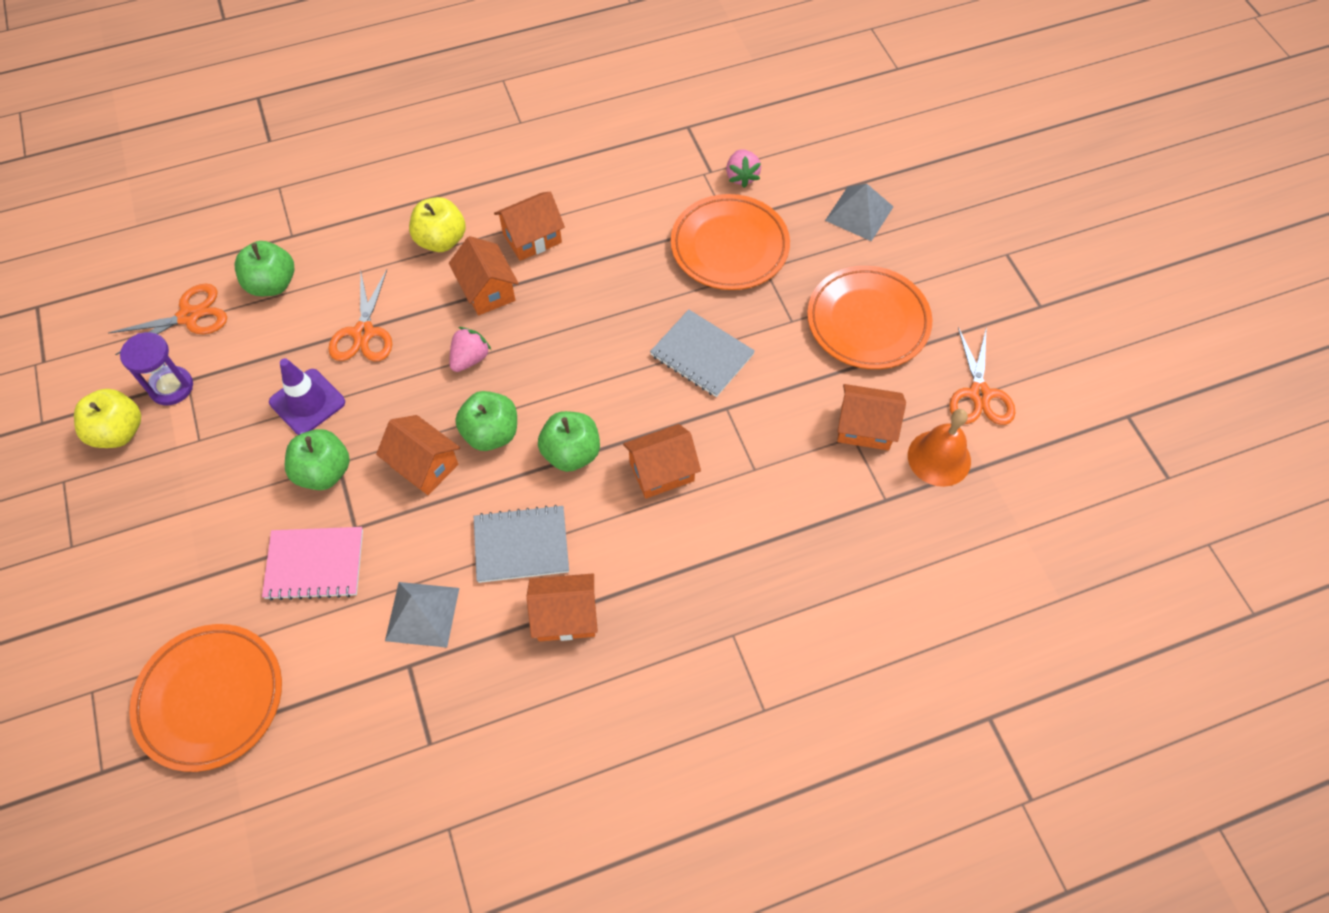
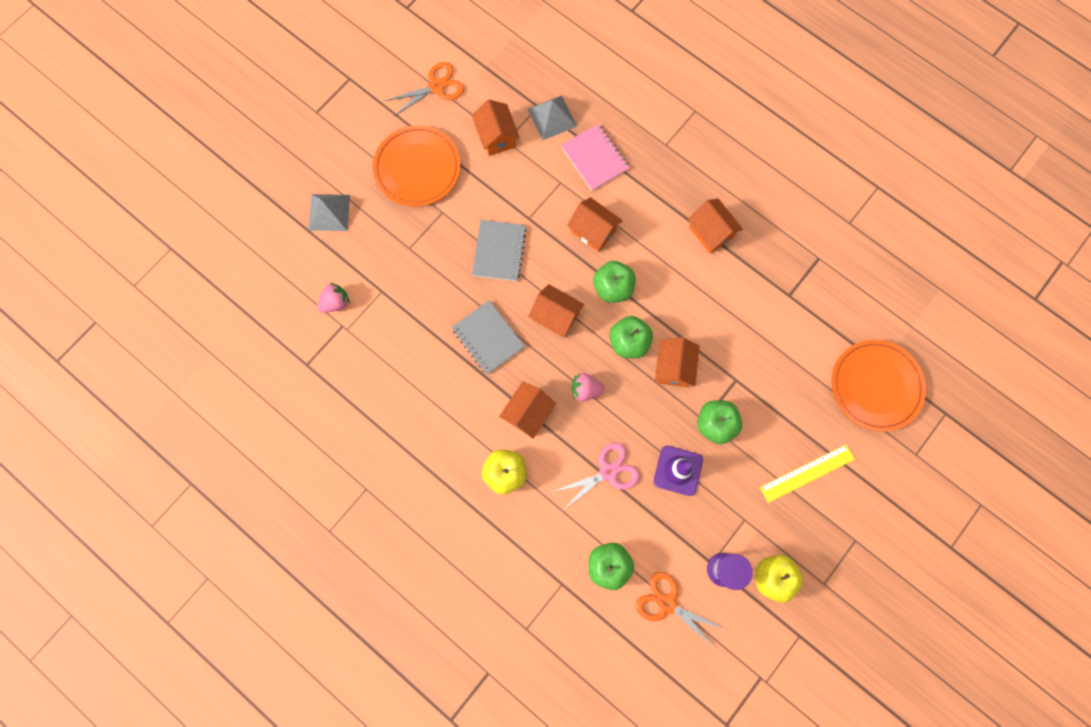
camera: 120 degrees left, 15 degrees up
pink notebook [262,527,363,601] -> pink notebook moved to [561,124,629,191]
orange scissors [328,270,392,361] -> pink scissors [553,443,640,508]
grey pyramid [385,582,459,648] -> grey pyramid moved to [527,95,577,140]
grey notebook [474,505,569,583] -> grey notebook moved to [451,300,525,374]
orange house [494,192,565,261] -> orange house moved to [528,284,584,338]
orange plate [671,194,790,290] -> none
orange bell [908,409,971,487] -> none
none -> yellow ruler [760,444,855,503]

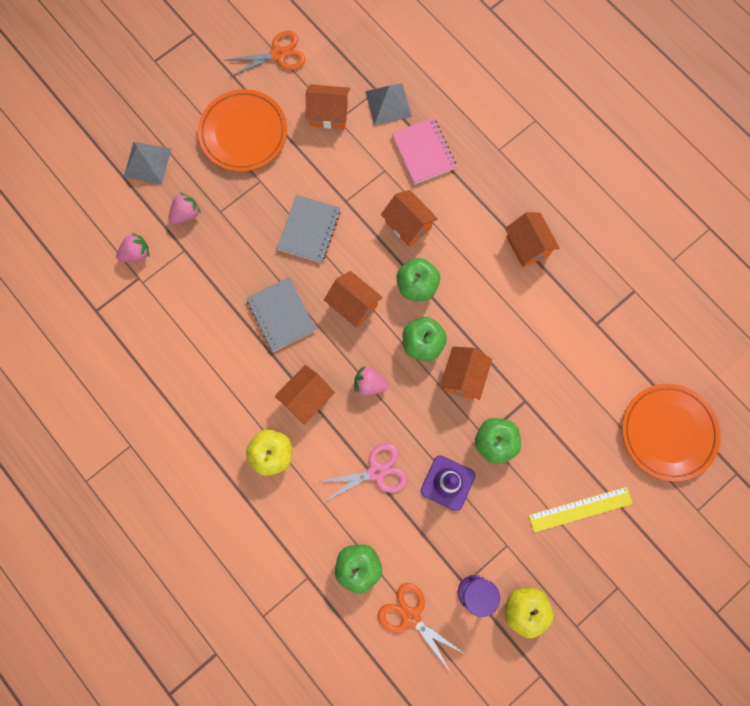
camera: 10 degrees right, 0 degrees up
orange house [472,100,520,156] -> orange house turned 75 degrees counterclockwise [306,84,350,129]
none -> pink strawberry [168,192,201,224]

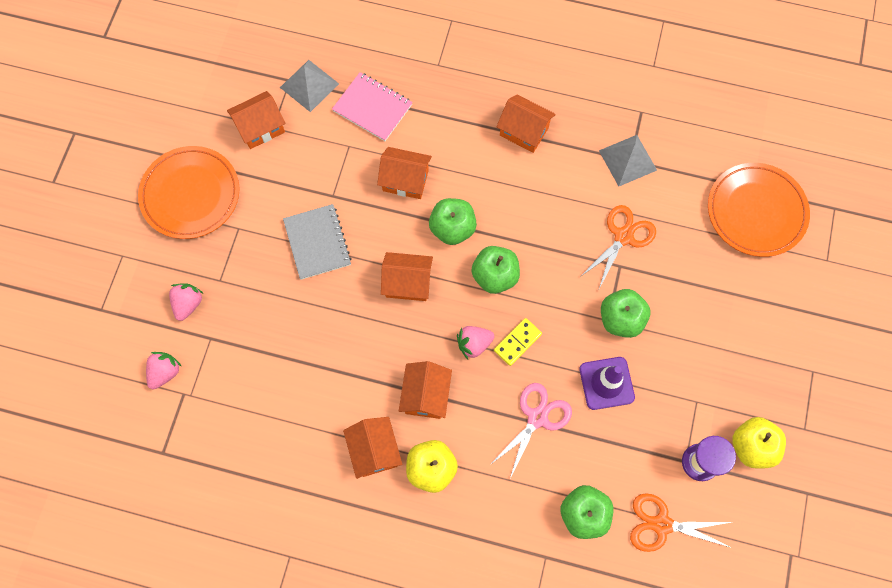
camera: 35 degrees left, 5 degrees down
grey pyramid [124,142,171,184] -> grey pyramid moved to [599,135,657,187]
orange scissors [224,31,306,77] -> orange scissors moved to [580,205,656,291]
grey notebook [246,277,316,352] -> none
orange house [440,346,492,400] -> orange house moved to [343,417,402,479]
yellow ruler [529,487,633,533] -> none
none -> yellow domino [494,318,542,366]

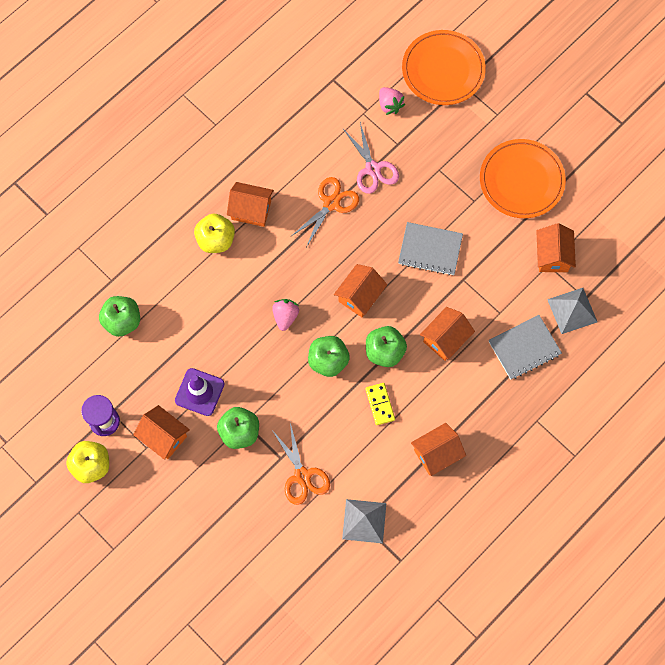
camera: 120 degrees right, 0 degrees up
pink strawberry [169,284,204,321] -> none
pink notebook [332,72,413,141] -> grey notebook [488,315,562,380]
orange house [399,361,452,419] -> orange house moved to [133,405,190,460]
pink scissors [490,383,572,478] -> pink scissors moved to [343,122,399,194]
yellow domino [494,318,542,366] -> yellow domino moved to [366,383,395,425]
orange scissors [630,493,732,552] -> orange scissors moved to [292,177,359,247]
orange plate [708,163,810,257] -> orange plate moved to [402,30,486,105]

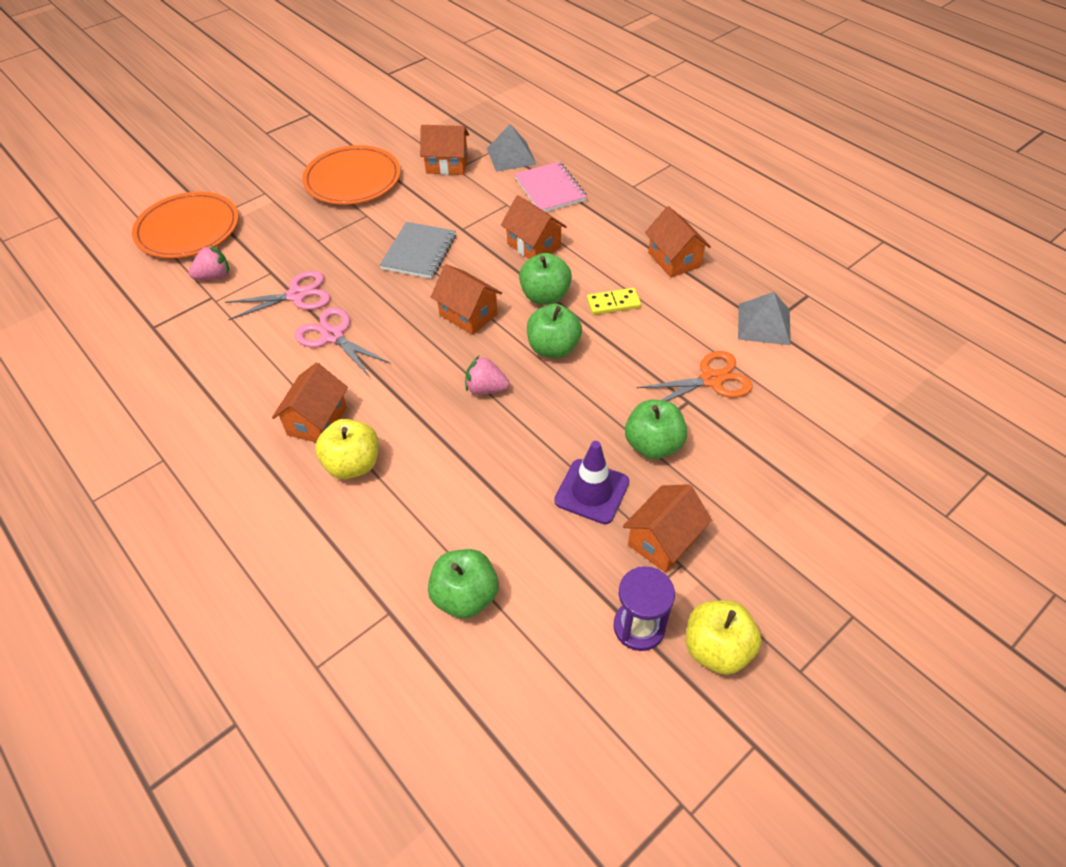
camera: 85 degrees left, 20 degrees down
orange scissors [292,177,359,247] -> pink scissors [295,307,391,377]
grey notebook [488,315,562,380] -> pink notebook [515,161,587,212]

